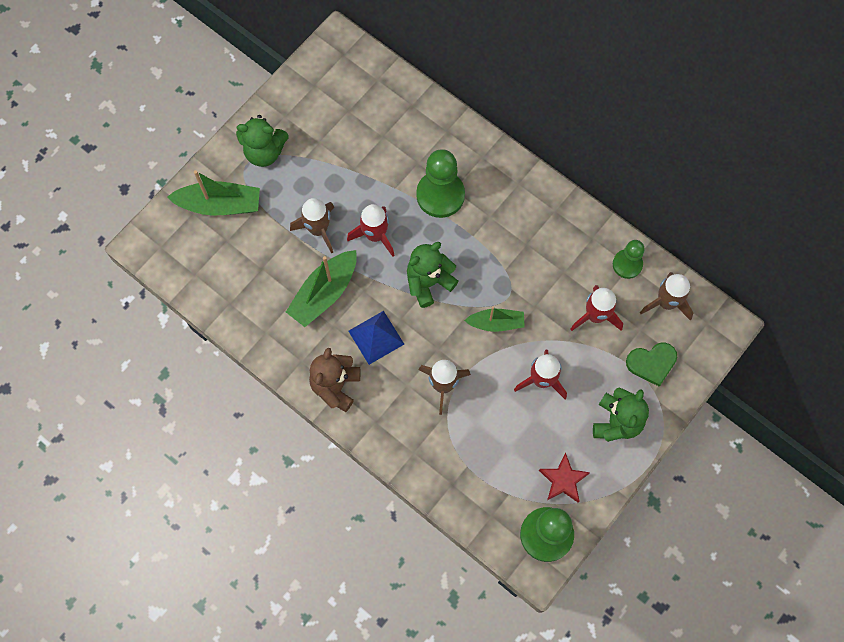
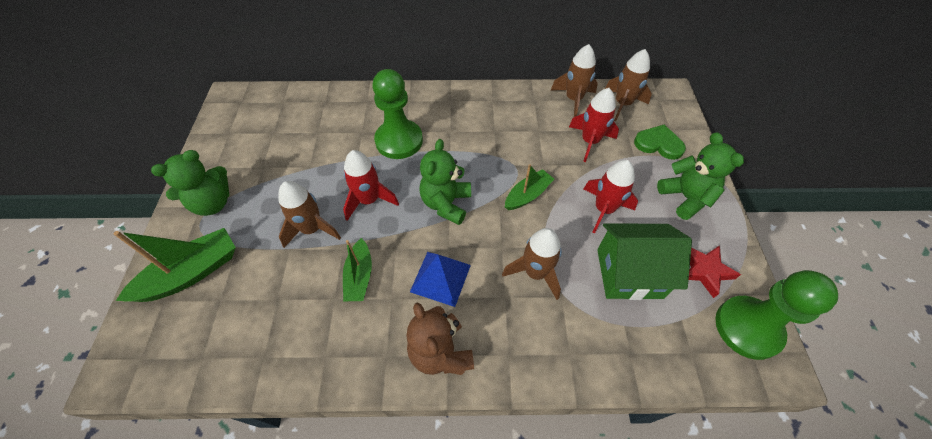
camera: 40 degrees left, 15 degrees down
green boat [286,250,357,327] -> green boat [343,238,372,301], size x0.63
green pawn [613,240,645,279] -> brown rocket [551,44,598,117]
green heart [626,343,677,387] -> green heart turned 105 degrees counterclockwise [634,124,686,160]
none -> green house [597,223,692,300]

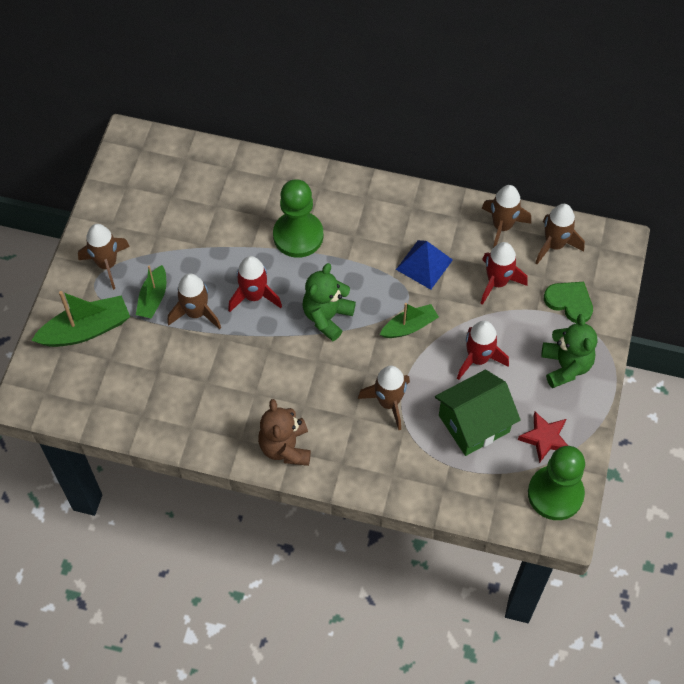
camera: 15 degrees right, 5 degrees up
green teddy bear [151,150,230,216] -> brown rocket [78,224,130,290]
green boat [343,238,372,301] -> green boat moved to [136,265,166,319]
blue pyramid [410,252,471,307] -> blue pyramid moved to [396,240,453,290]
green house [597,223,692,300] -> green house turned 45 degrees counterclockwise [435,370,521,456]

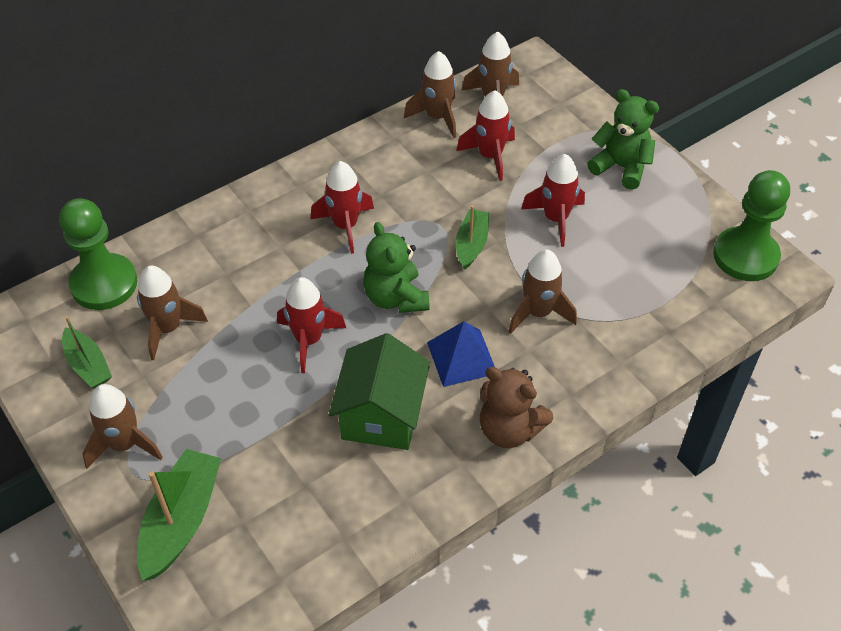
camera: 50 degrees left, 10 degrees down
green boat [136,265,166,319] -> green boat moved to [62,316,112,388]
brown rocket [168,273,221,329] -> brown rocket moved to [137,266,208,360]
green pawn [273,179,323,258] -> green pawn moved to [59,198,138,310]
blue pyramid [396,240,453,290] -> blue pyramid moved to [427,321,495,387]
green house [435,370,521,456] -> green house moved to [329,333,430,450]
red star [518,412,568,463] -> none
green heart [544,282,593,323] -> none
none -> red rocket [311,161,374,254]

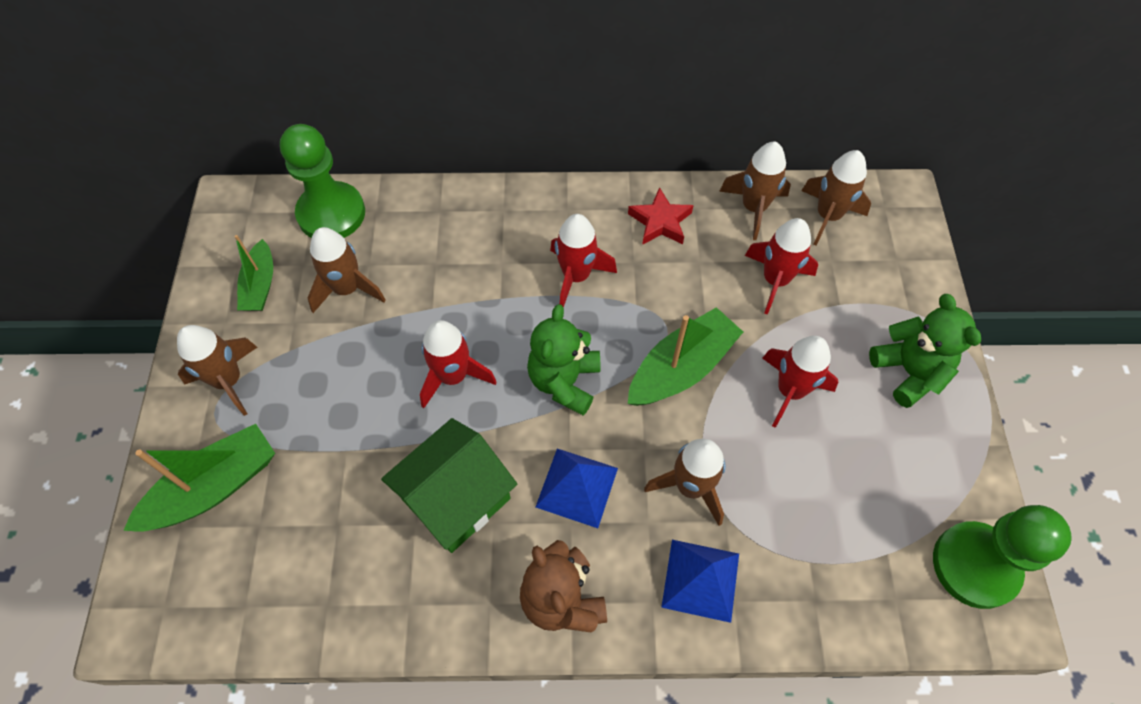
camera: 35 degrees right, 10 degrees up
green boat [456,205,489,270] -> green boat [628,307,743,406], size x1.58
none -> red star [628,187,694,245]
none -> blue pyramid [661,540,739,623]

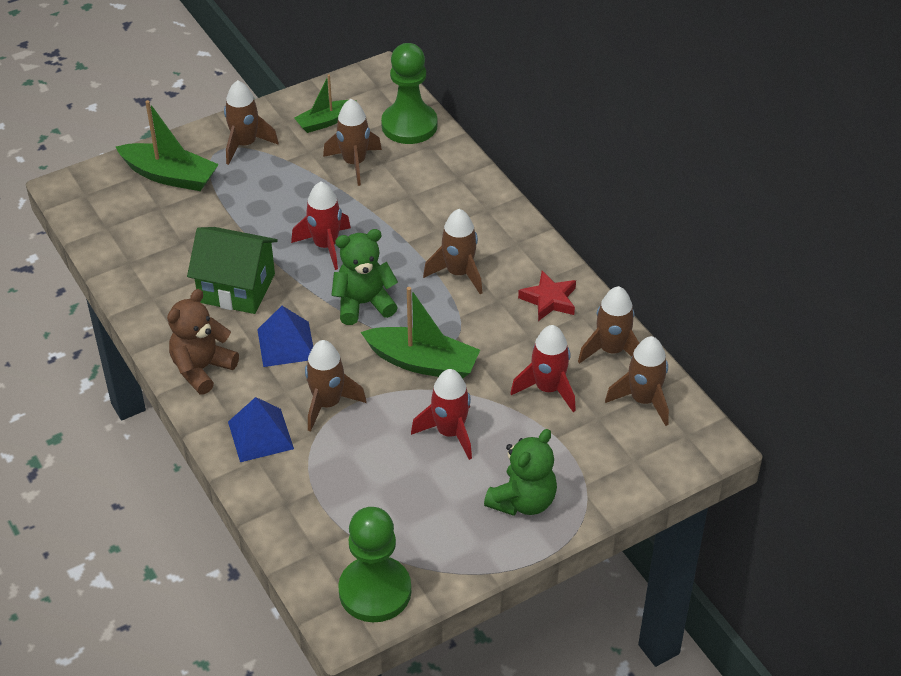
camera: 60 degrees right, 15 degrees down
red rocket [550,214,617,308] -> brown rocket [423,209,482,294]

